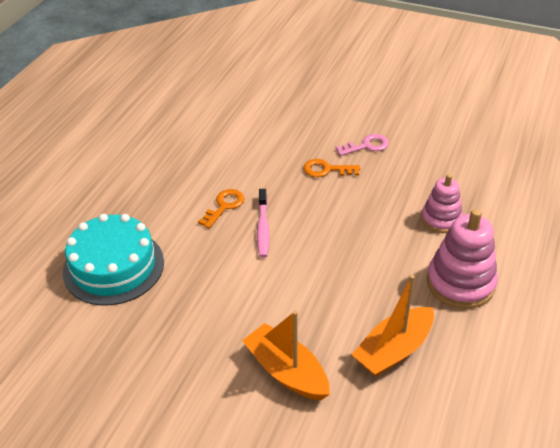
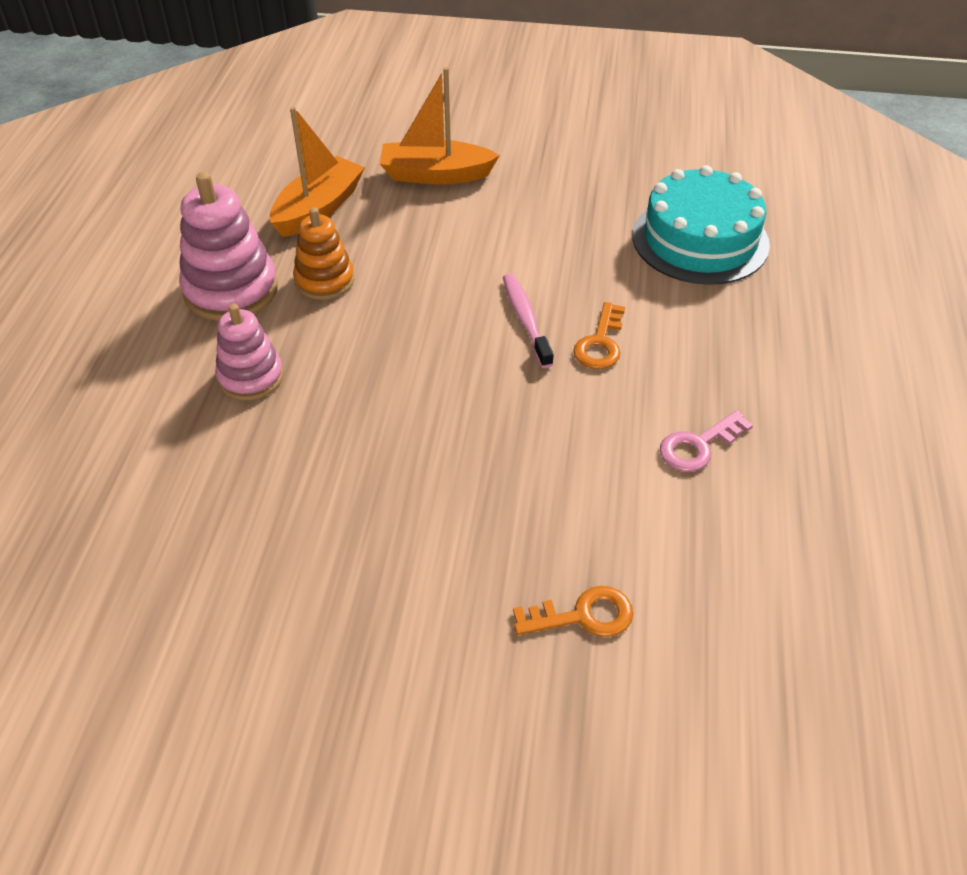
camera: 165 degrees right, 5 degrees up
orange boat [242,311,330,400] -> orange boat turned 150 degrees clockwise [380,67,500,185]
orange key [303,159,360,177] -> orange key moved to [513,586,633,637]
pink key [335,134,389,156] -> pink key moved to [660,410,753,472]
none -> orange stacking toy [293,207,354,300]

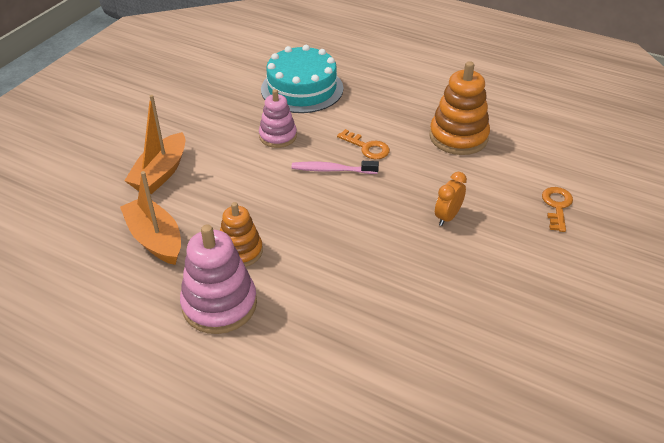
camera: 70 degrees left, 5 degrees down
pink stacking toy [215,304,284,400] -> pink stacking toy moved to [259,89,297,148]
pink key [660,410,753,472] -> orange stacking toy [429,61,490,155]
none -> orange clock [435,172,467,226]

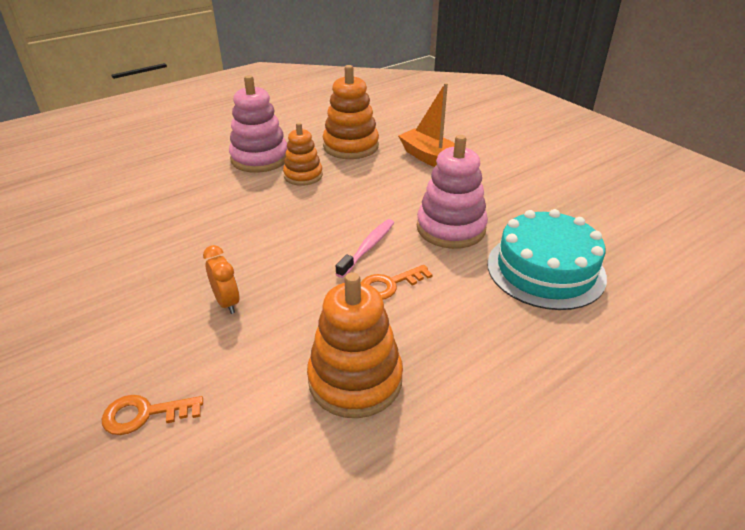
camera: 115 degrees right, 5 degrees down
orange boat [120,171,181,265] -> orange stacking toy [323,65,379,159]
pink stacking toy [259,89,297,148] -> pink stacking toy [417,135,488,249], size x1.56
orange key [542,187,573,232] -> orange key turned 135 degrees clockwise [102,395,203,435]

